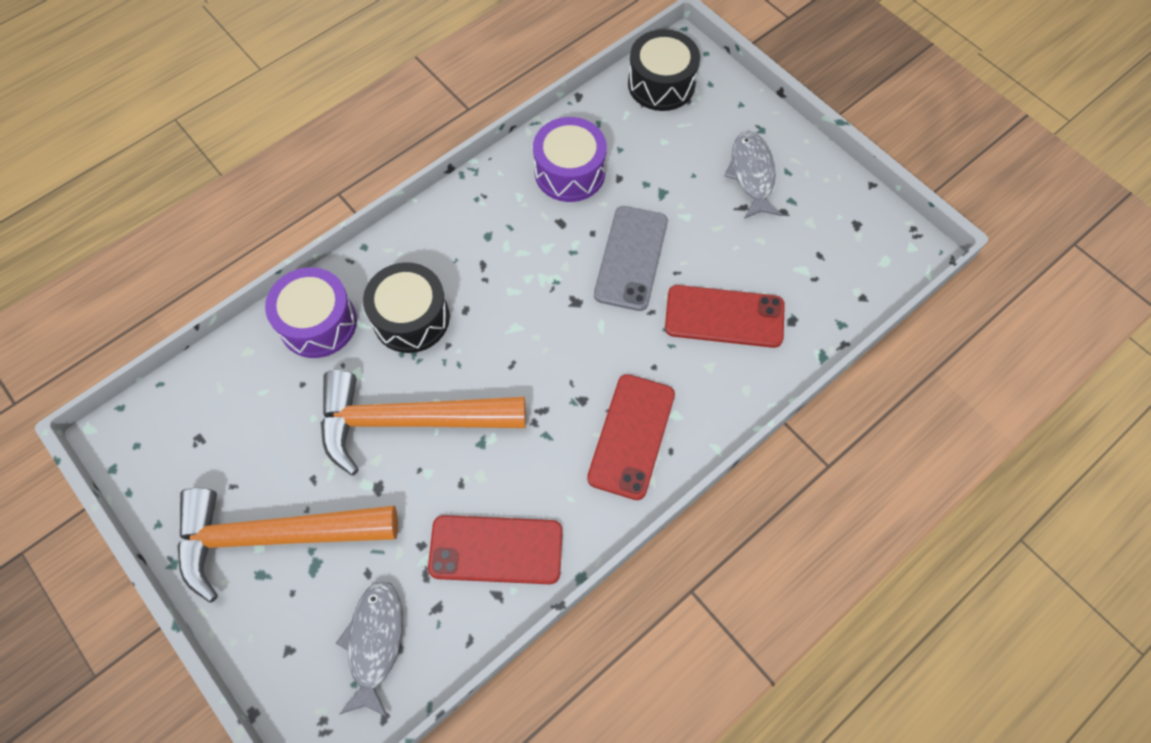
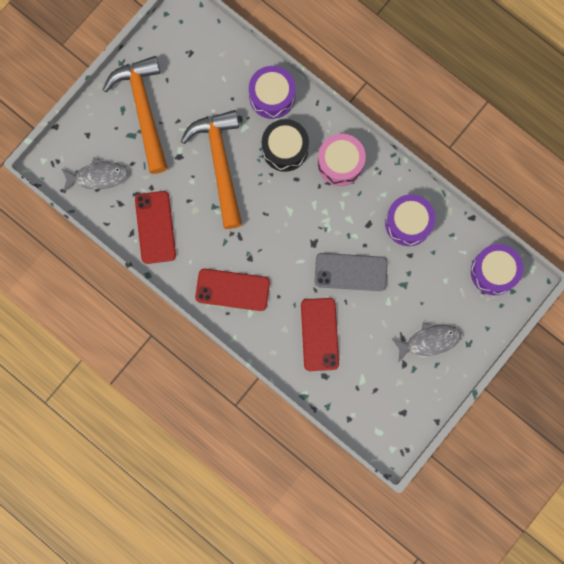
camera: 80 degrees right, 15 degrees up
black drum [628,29,700,111] -> purple drum [471,244,523,295]
none -> pink drum [318,134,366,186]

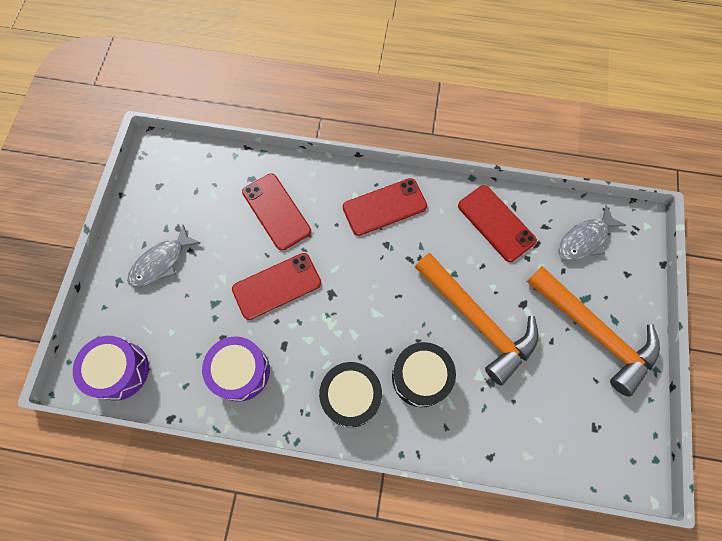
camera: 150 degrees right, 10 degrees down
purple drum [249,66,296,119] -> none
grey phone [315,253,388,291] -> red phone [232,253,321,320]
pink drum [318,134,366,186] -> black drum [319,362,382,427]

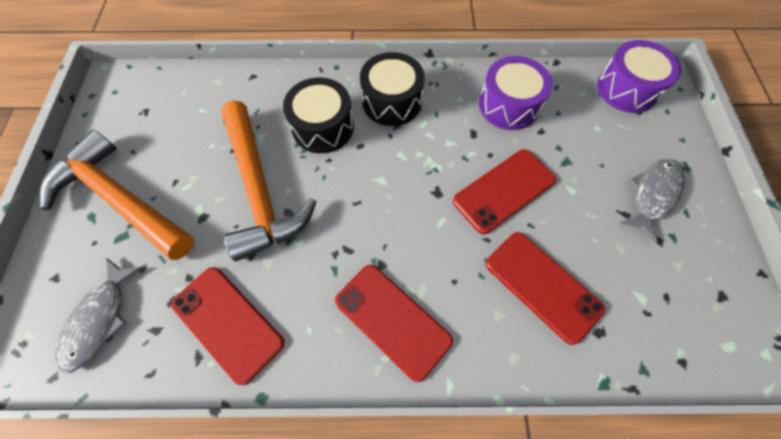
camera: 170 degrees right, 5 degrees down
red phone [343,178,427,236] -> red phone turned 75 degrees clockwise [335,265,453,382]
orange hammer [415,253,538,385] -> orange hammer turned 150 degrees counterclockwise [221,100,316,261]
grey fish [559,205,626,261] -> grey fish turned 150 degrees clockwise [55,258,143,373]

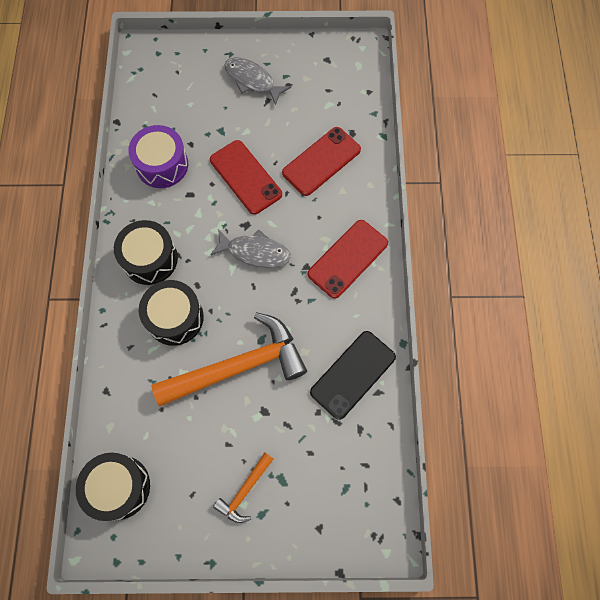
camera: 90 degrees left, 5 degrees up
orange hammer [40,130,194,260] -> orange hammer [213,452,274,523], size x0.47
grey fish [55,258,143,373] -> grey fish moved to [210,229,291,268]
red phone [171,267,285,385] -> black phone [310,331,396,420]
purple drum [597,40,681,113] -> none
none -> black drum [76,453,150,521]

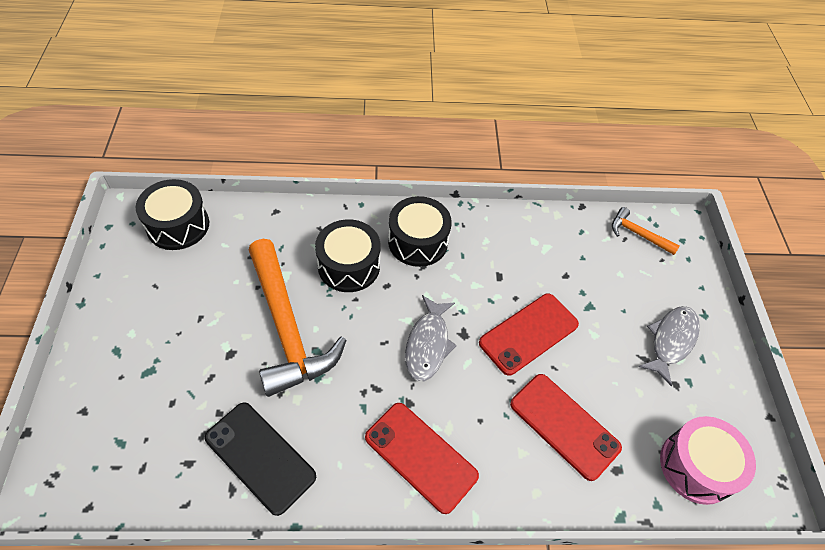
camera: 85 degrees right, 15 degrees down
purple drum [128,125,188,188] -> none
orange hammer [213,452,274,523] -> orange hammer moved to [612,207,680,255]
none -> pink drum [660,416,756,505]

